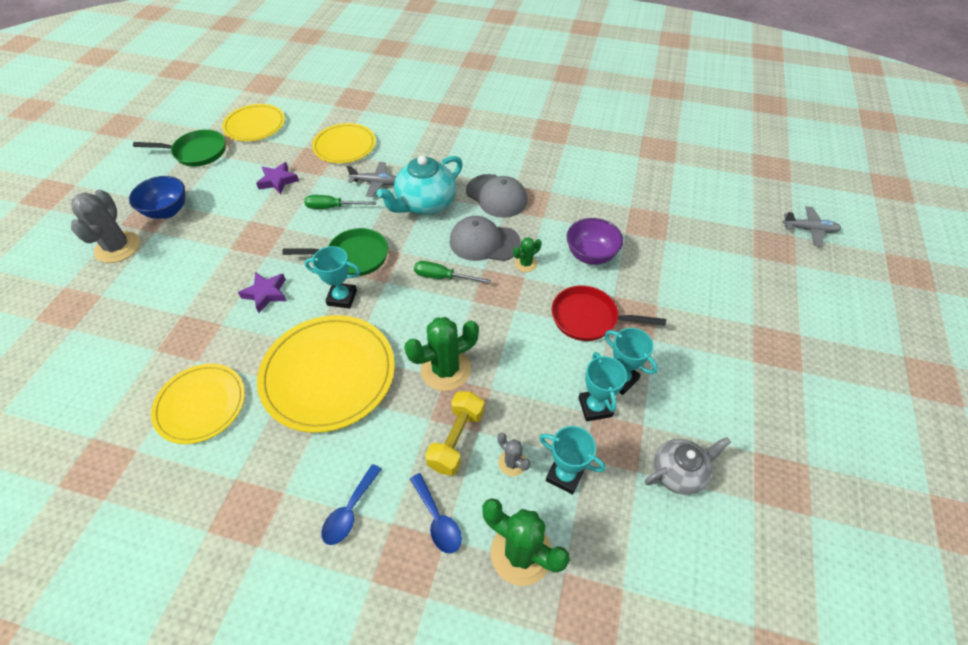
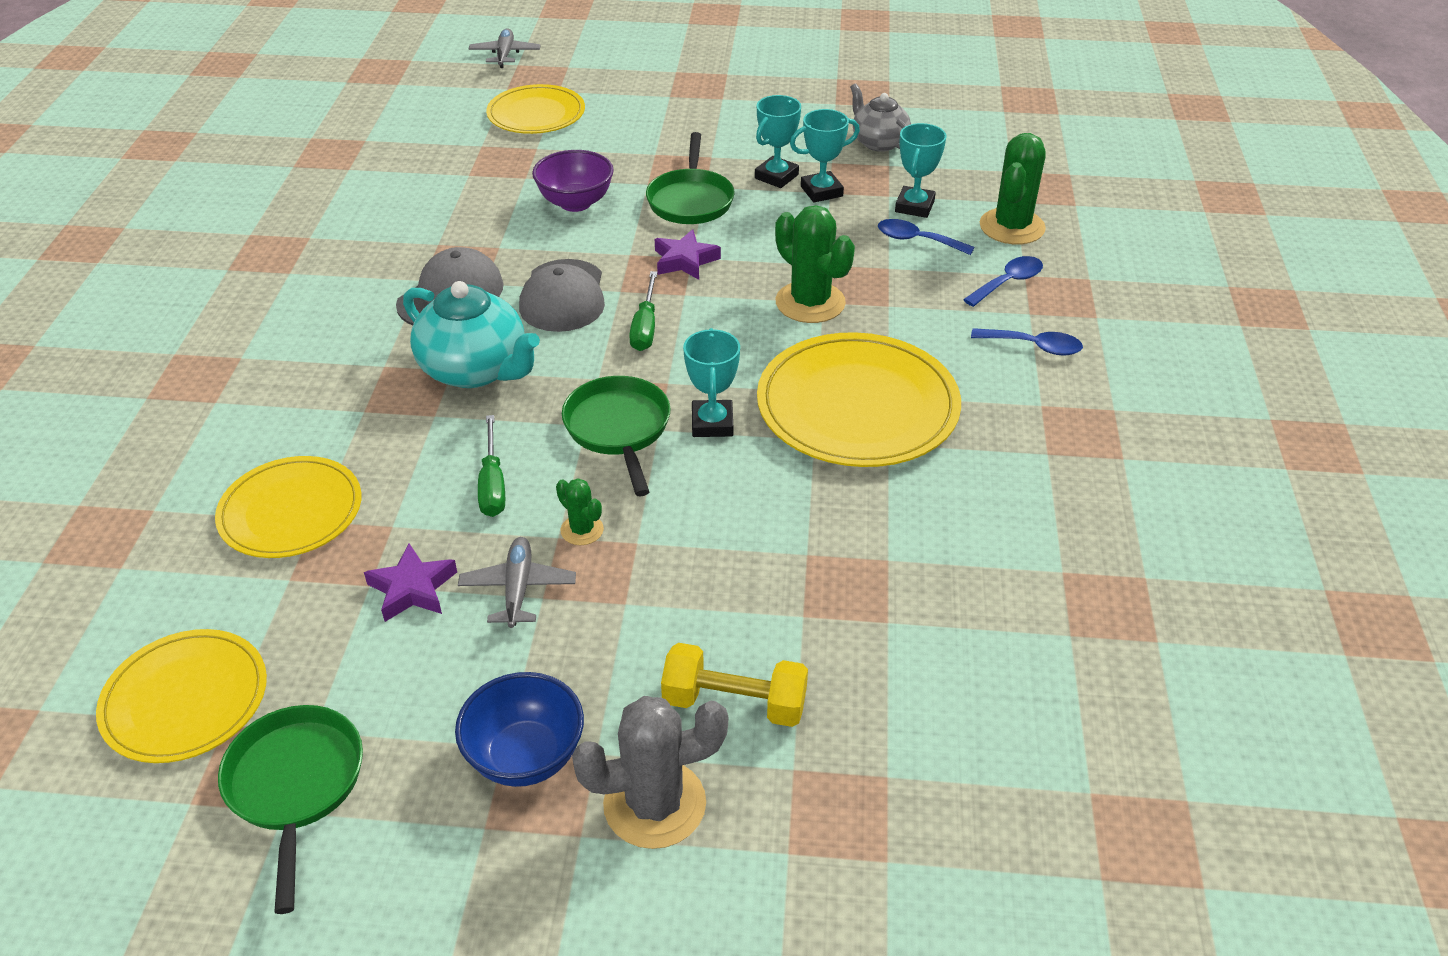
camera: 100 degrees left, 10 degrees down
yellow plate [151,364,245,444] -> yellow plate moved to [486,84,585,134]
purple star [238,272,287,313] -> purple star moved to [655,229,721,280]
grey plane [347,162,396,197] -> grey plane moved to [458,537,576,628]
yellow dumbbell [425,391,484,476] -> yellow dumbbell moved to [661,643,808,727]
grey cactus [498,433,531,476] -> blue spoon [878,219,975,255]
green cactus [513,237,541,272] -> green cactus moved to [556,478,604,545]
red pan [552,285,666,341] -> green pan [646,132,735,224]

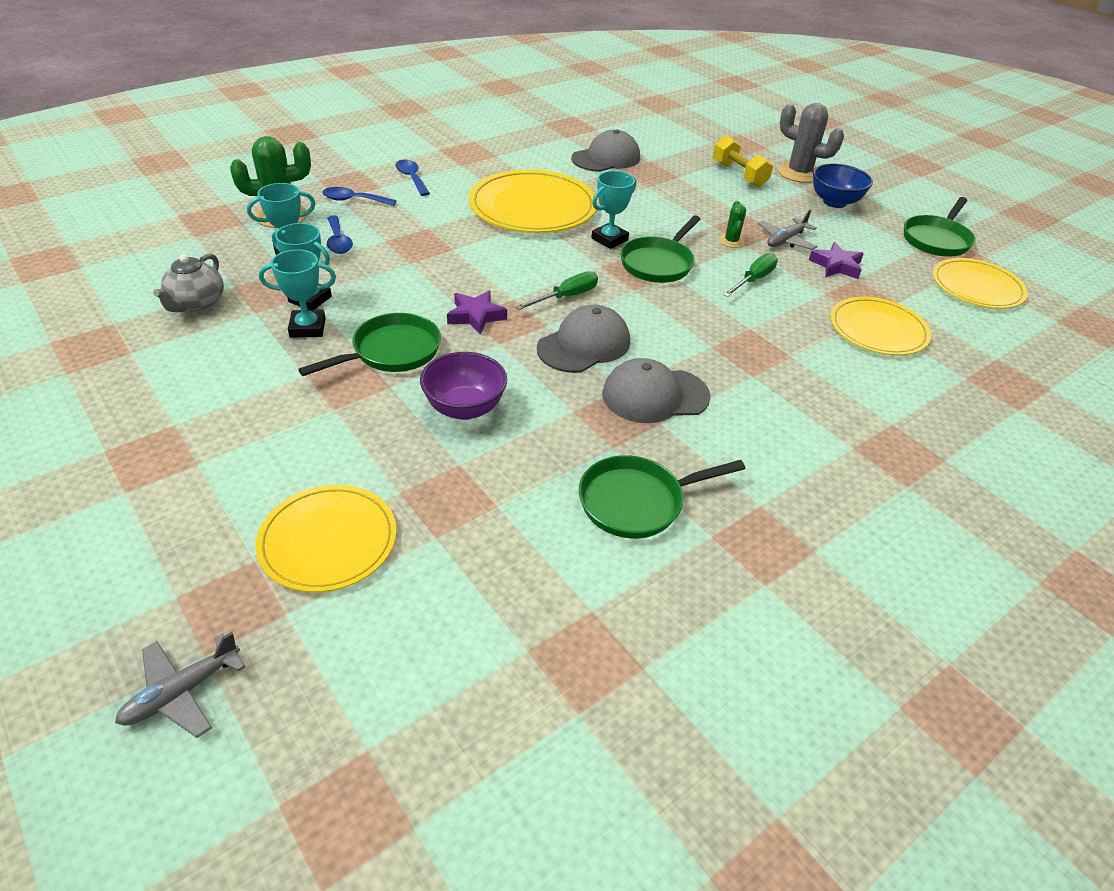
camera: 135 degrees left, 0 degrees up
turquoise teapot [403,281,540,388] -> none
green cactus [775,205,855,323] -> none
none -> grey cap [571,129,640,172]
none -> green pan [579,455,746,539]

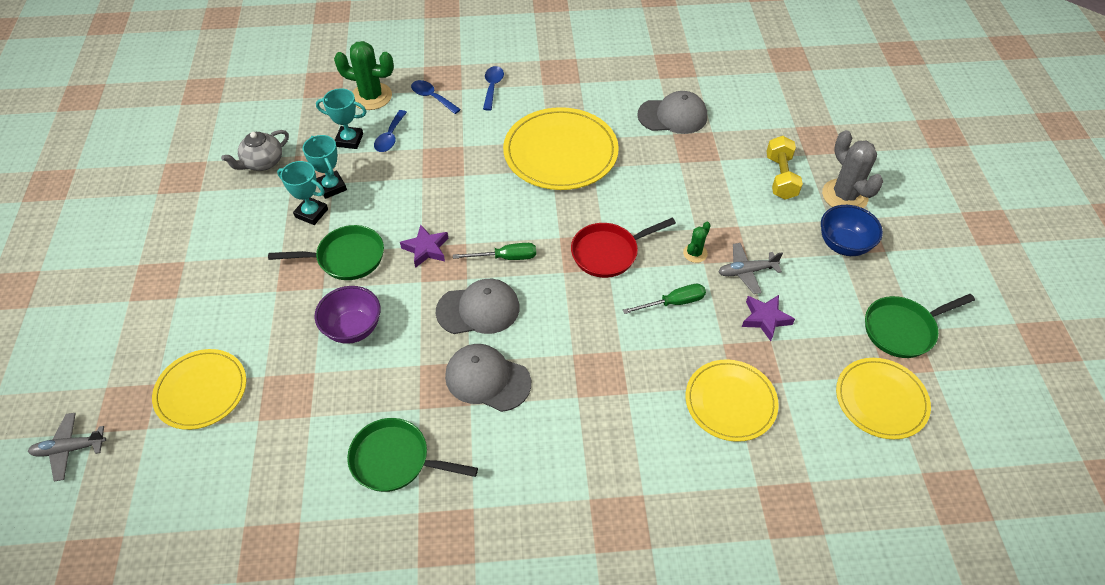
camera: 35 degrees right, 10 degrees up
turquoise trophy [591,171,636,249] -> none
green pan [620,216,700,283] -> red pan [571,218,676,278]

